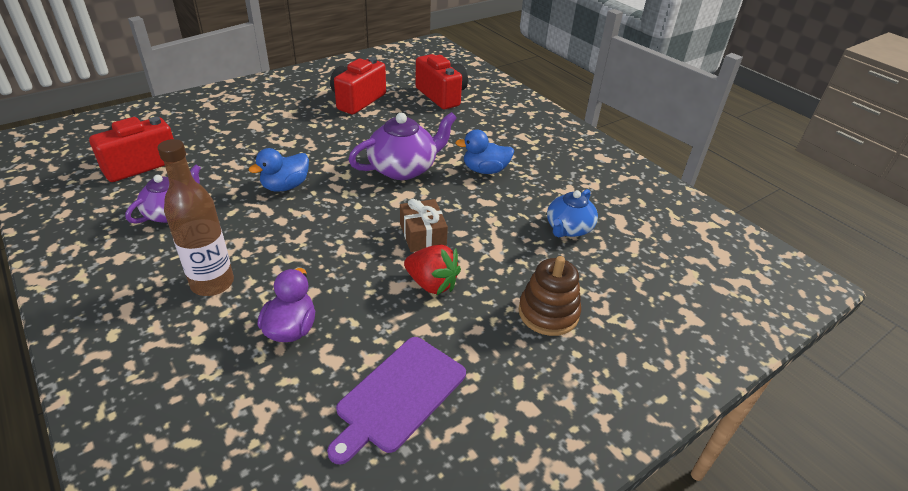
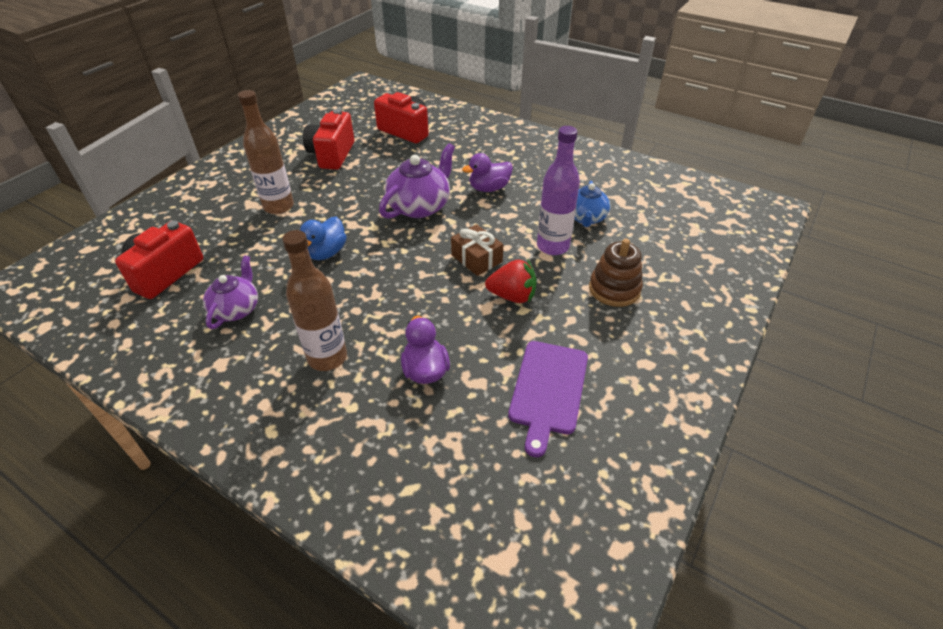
camera: 20 degrees left, 5 degrees up
blue duck [455,129,514,174] -> purple duck [462,153,513,192]
none -> brown bottle [238,90,294,214]
none -> purple bottle [537,126,580,255]

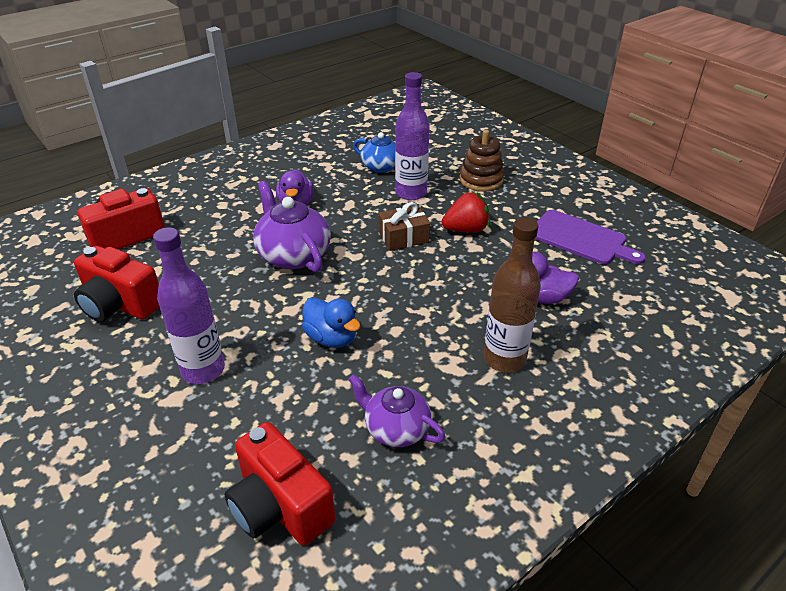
camera: 70 degrees left, 5 degrees down
brown bottle [238,90,294,214] -> purple bottle [153,227,225,384]
red strawberry [485,259,536,303] -> red strawberry turned 45 degrees clockwise [442,191,490,233]

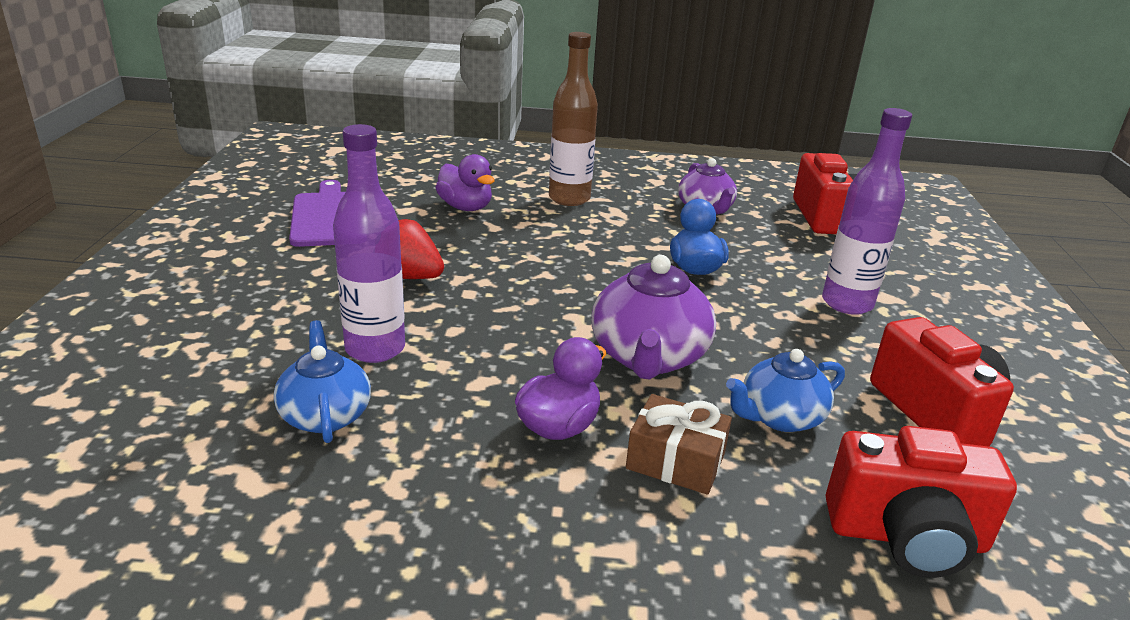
camera: 140 degrees left, 10 degrees down
brown gift [378,202,430,251] -> brown gift moved to [626,394,732,495]
brown stacking toy [459,130,504,191] -> none
none -> blue teapot [726,349,845,432]

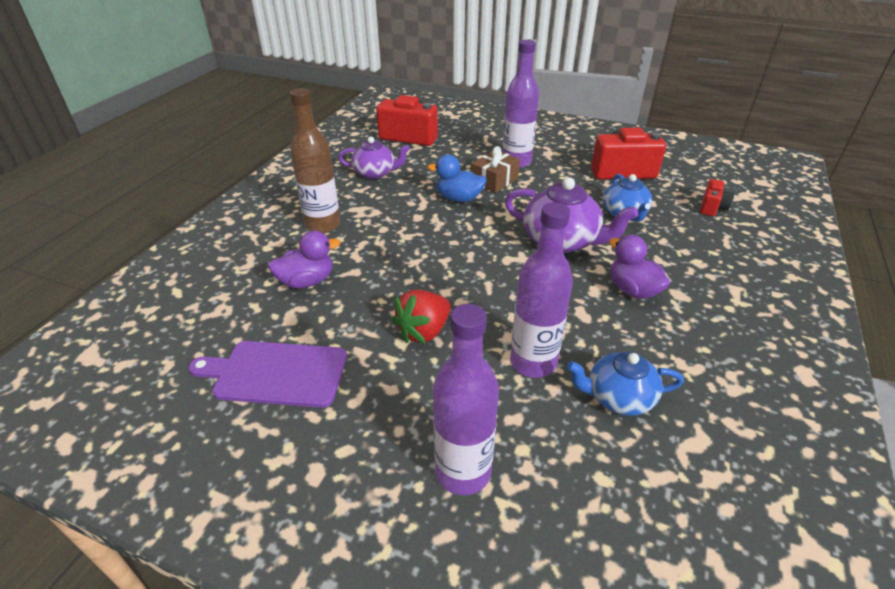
camera: 70 degrees left, 10 degrees up
brown gift [626,394,732,495] -> brown gift moved to [471,146,520,193]
red camera [826,426,1017,578] -> red camera [700,179,734,216], size x0.53
none -> purple bottle [433,304,499,495]

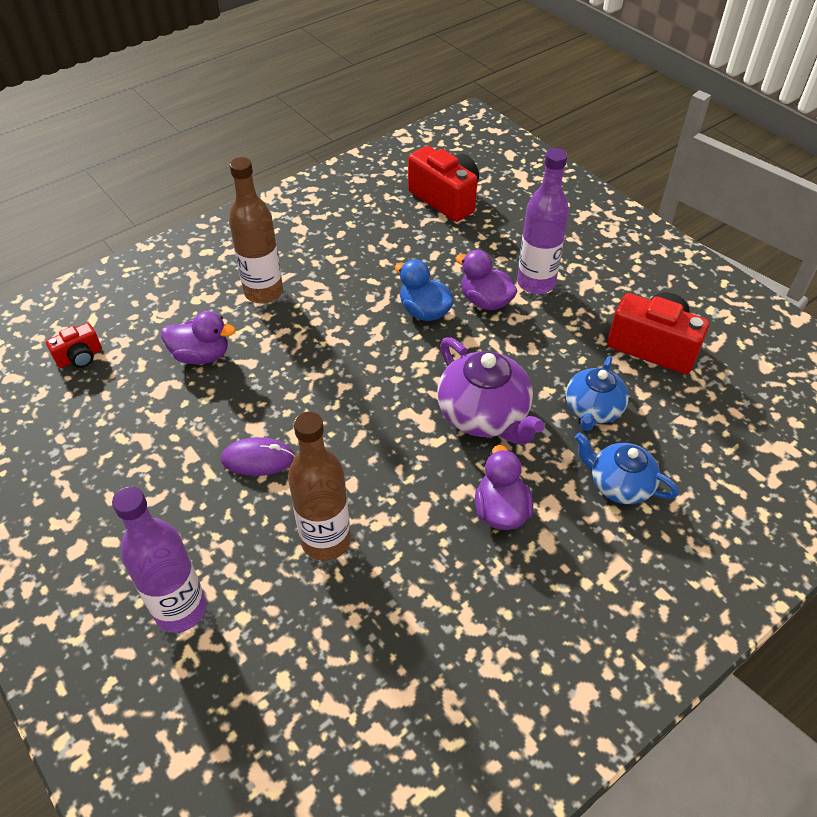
camera: 30 degrees right, 10 degrees up
purple cutting board [188,341,347,408] -> none
purple teapot [338,137,410,179] -> none
red strawberry [392,290,451,344] -> purple mouse [221,437,295,476]
brown gift [471,146,520,193] -> purple duck [455,250,518,310]
purple bottle [510,202,573,378] -> brown bottle [288,412,351,561]
blue teapot [567,352,684,416] -> blue teapot moved to [575,433,679,504]
red camera [700,179,734,216] -> red camera moved to [46,323,102,368]

